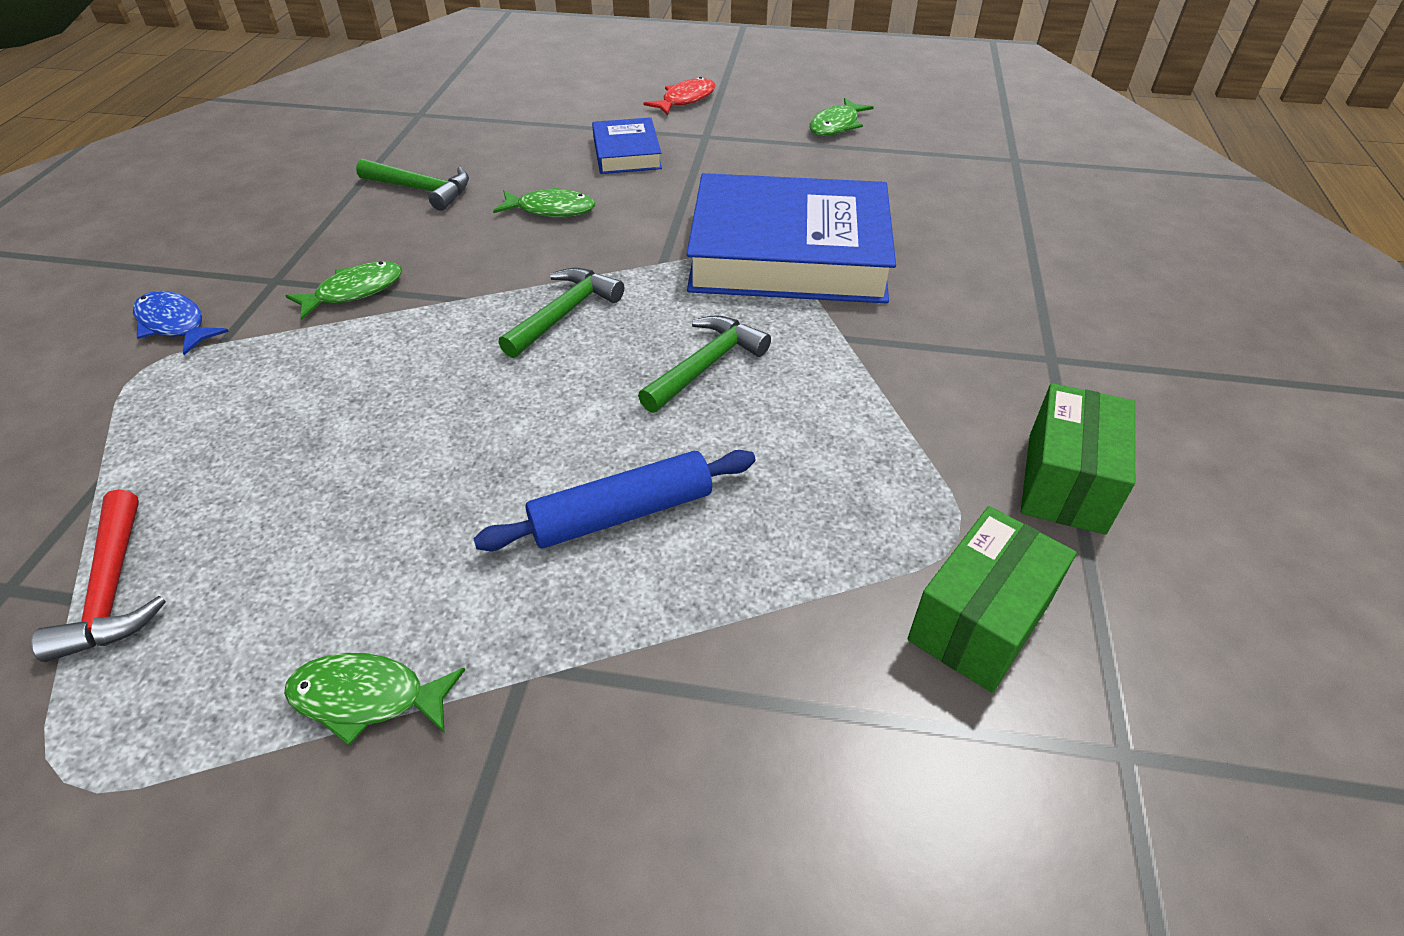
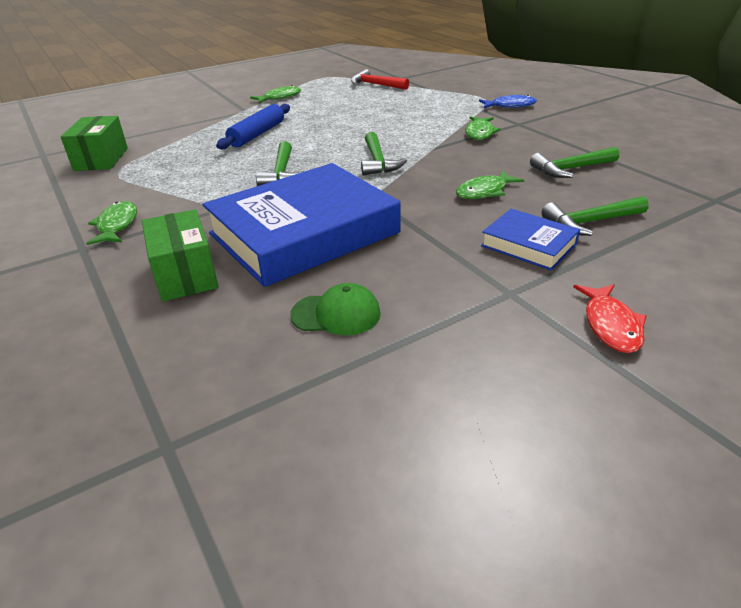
camera: 140 degrees right, 10 degrees down
green fish [810,98,874,136] -> green fish moved to [86,201,137,245]
green box [1021,383,1135,535] -> green box moved to [142,209,219,301]
none -> green cap [290,283,381,335]
none -> green hammer [542,196,649,236]

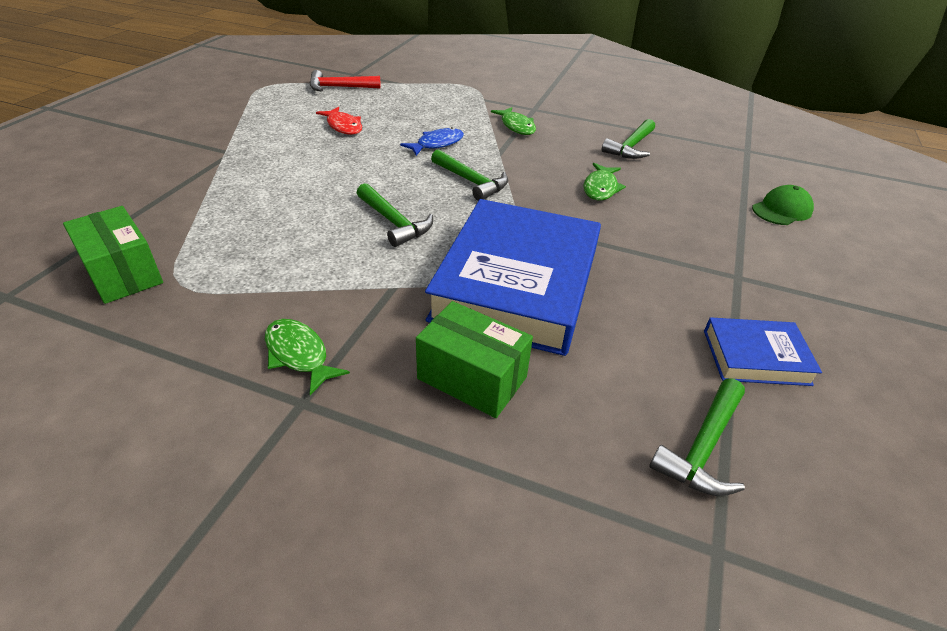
camera: 40 degrees left, 5 degrees up
blue rolling pin [216,104,290,149] -> none
green fish [250,85,301,103] -> none
green cap [290,283,381,335] -> green cap moved to [752,185,814,225]
blue fish [479,95,537,108] -> blue fish moved to [400,127,464,156]
blue book [481,209,580,271] -> blue book moved to [704,317,822,386]
green hammer [542,196,649,236] -> green hammer moved to [649,379,745,496]
red fish [573,284,647,353] -> red fish moved to [316,107,362,135]

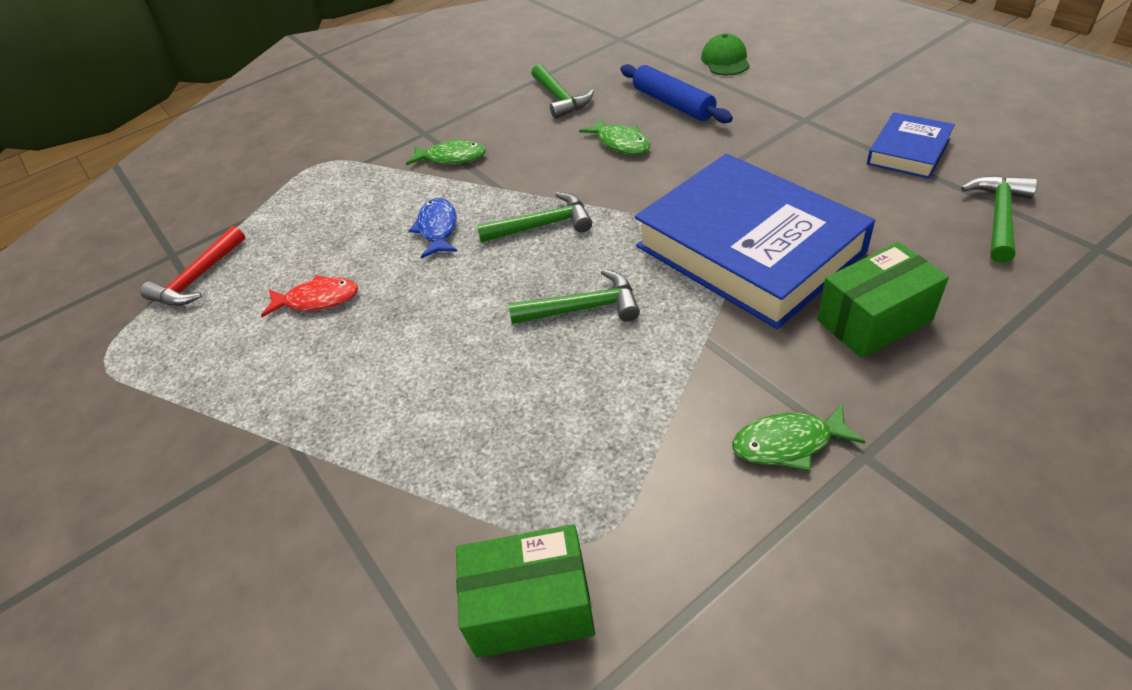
camera: 50 degrees left, 5 degrees up
green hammer [649,379,745,496] -> green hammer turned 135 degrees counterclockwise [961,175,1038,263]
none -> blue rolling pin [620,64,733,123]

